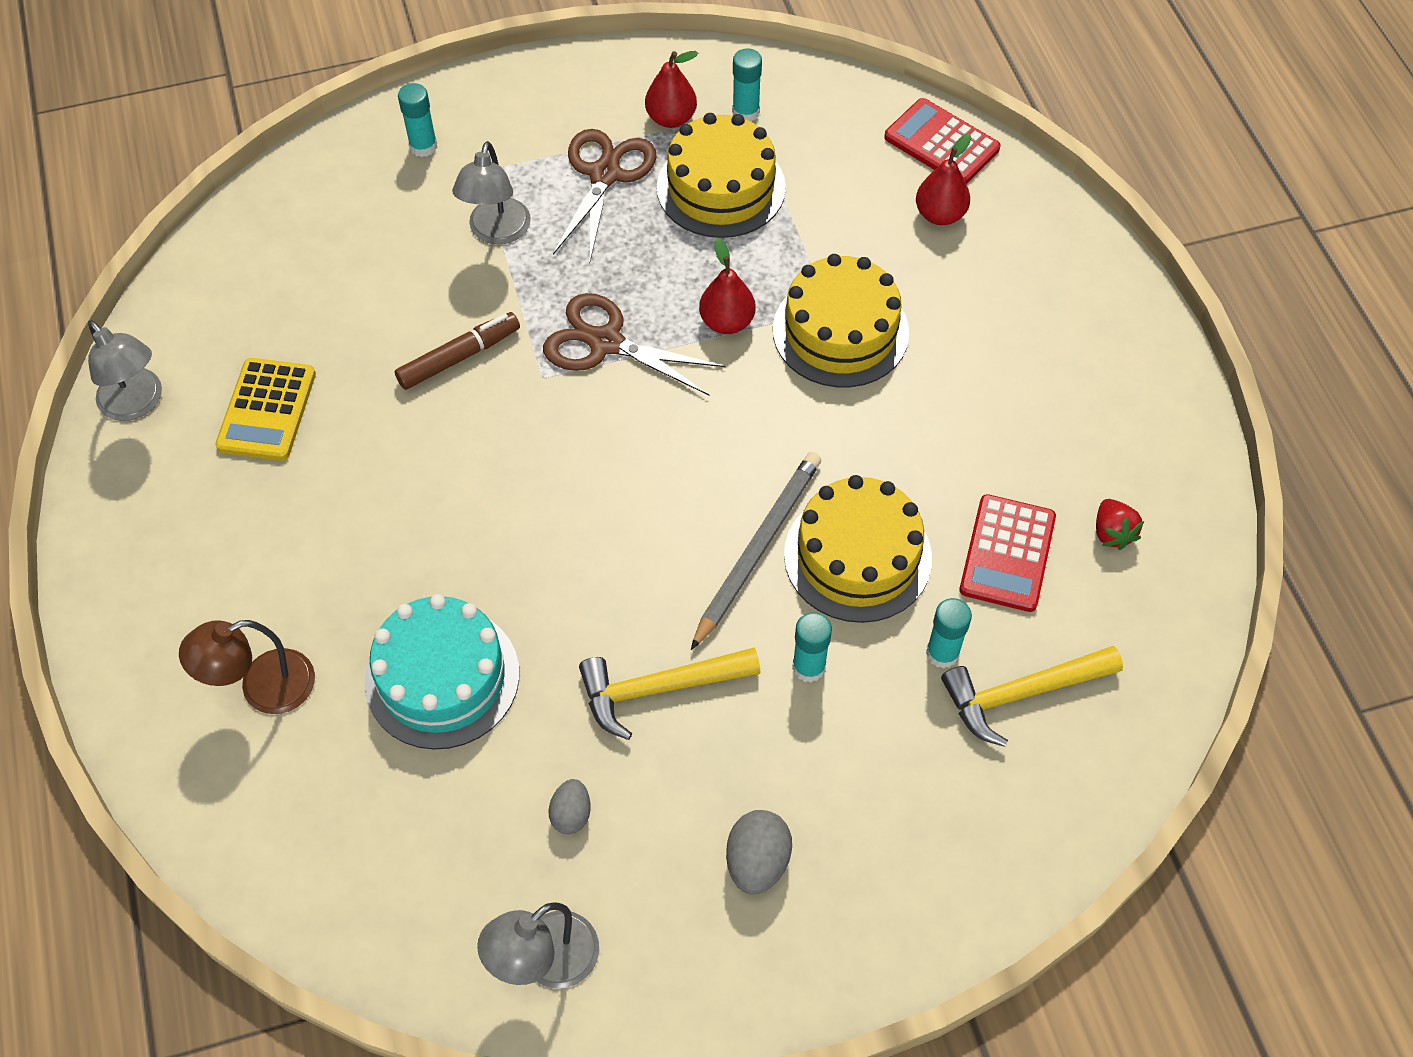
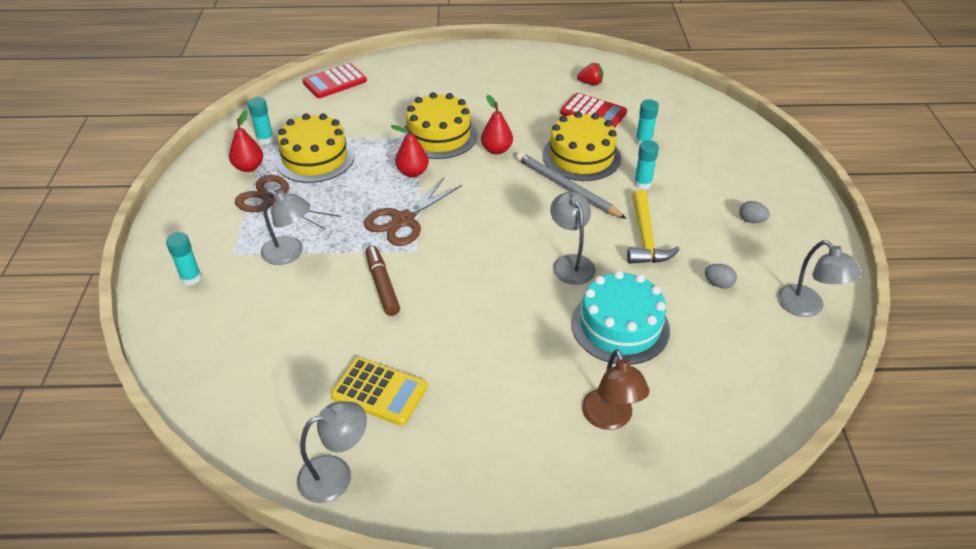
camera: 75 degrees left, 15 degrees down
grey egg [726,810,792,895] -> grey egg [739,201,770,223], size x0.65
red pear [916,134,971,225] -> red pear moved to [481,95,513,154]
yellow hammer [941,646,1123,747] -> none
none -> grey lamp [550,192,596,285]

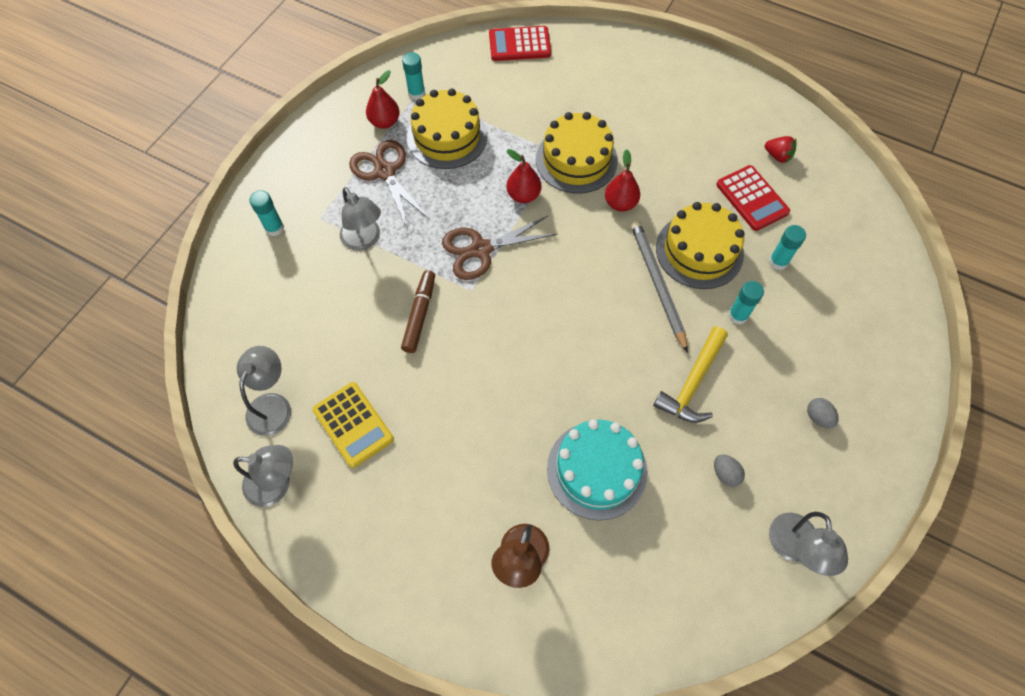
camera: 30 degrees right, 20 degrees up
grey lamp [550,192,596,285] -> grey lamp moved to [237,346,291,436]

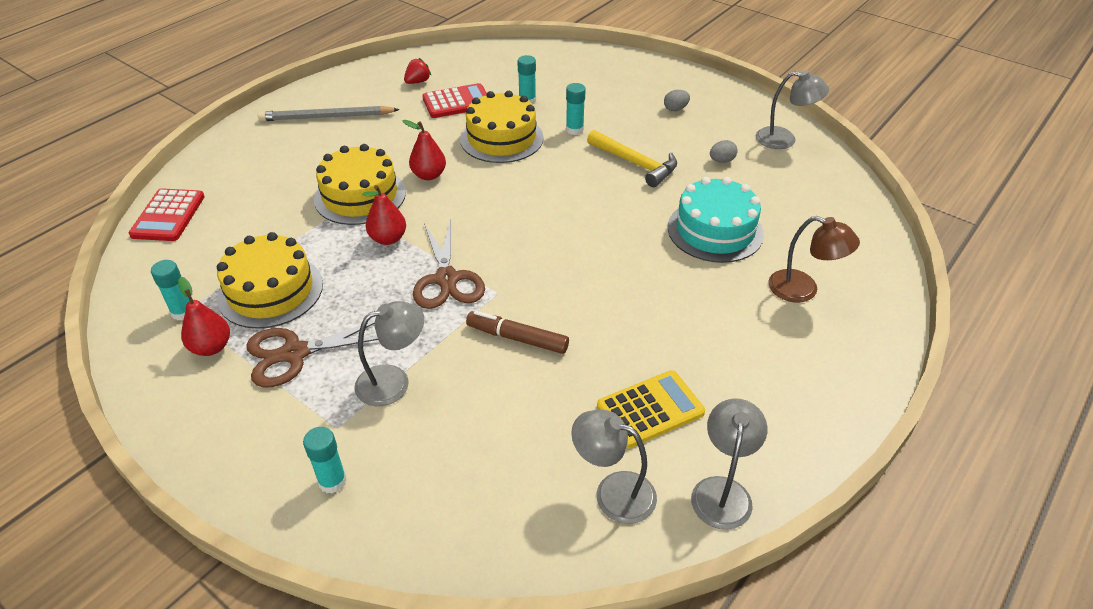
camera: 80 degrees left, 20 degrees down
grey pencil [631,220,688,353] -> grey pencil moved to [258,106,400,121]

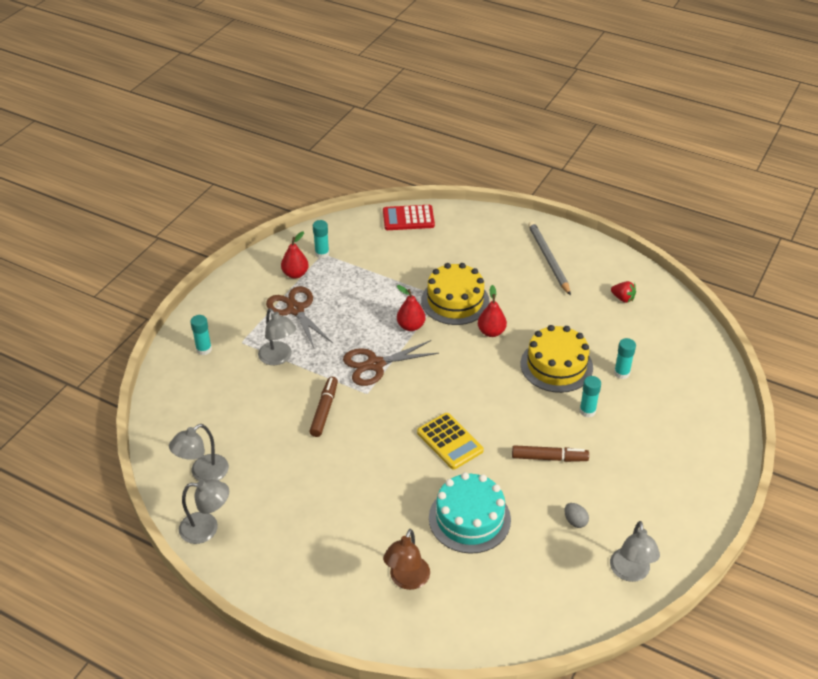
camera: 80 degrees right, 0 degrees up
yellow cake [217,232,323,329] -> none
red calculator [422,83,487,118] -> none
grey lamp [571,410,657,524] -> grey lamp turned 150 degrees counterclockwise [169,424,229,481]
yellow hammer [587,130,677,187] -> brown marker [512,445,589,462]
yellow calculator [597,370,705,449] -> yellow calculator moved to [417,413,484,469]
grey egg [664,90,690,111] -> none

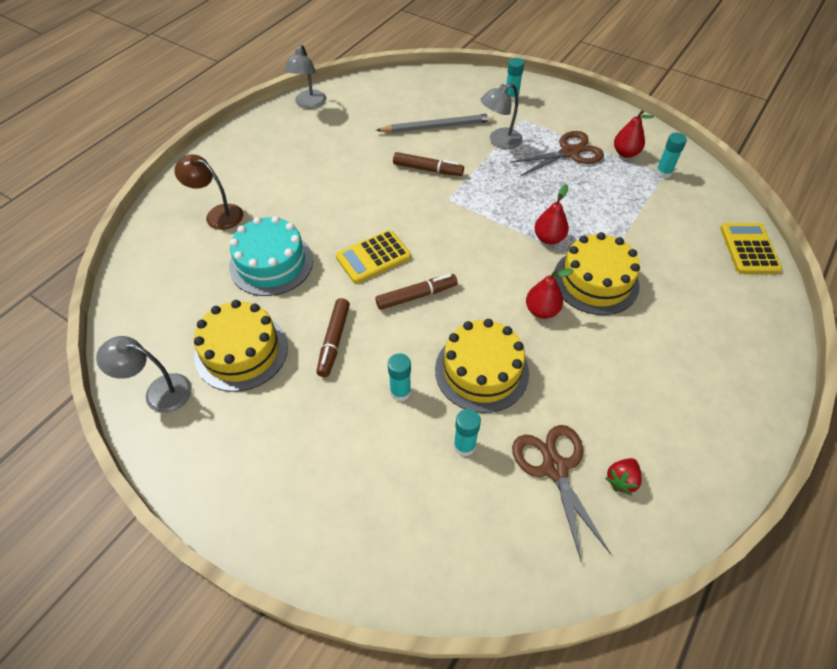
camera: 95 degrees right, 10 degrees up
grey lamp [169,424,229,481] -> none
brown scissors [343,340,439,386] -> brown scissors moved to [512,425,611,563]
red calculator [383,205,435,230] -> yellow calculator [720,223,782,274]
grey pencil [528,221,571,296] -> grey pencil moved to [376,113,494,133]
grey egg [564,503,589,528] -> yellow cake [194,300,288,392]
none -> brown marker [375,274,458,310]

